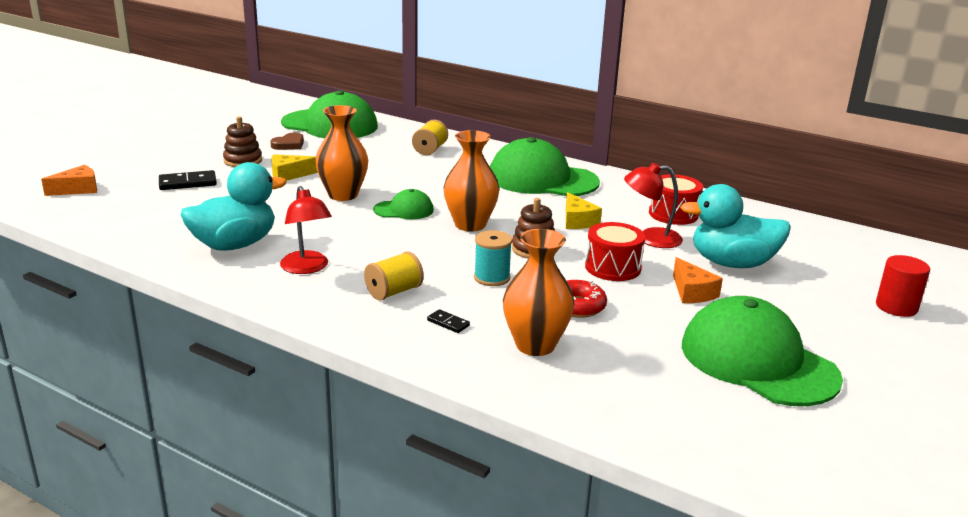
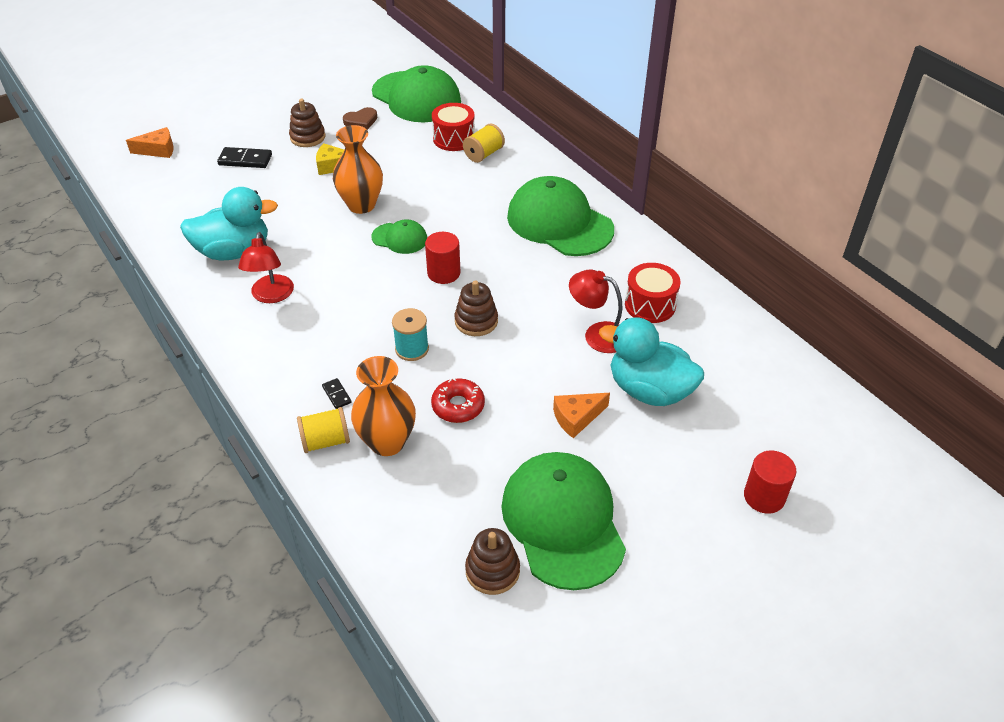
camera: 25 degrees right, 20 degrees up
yellow spool [364,251,424,300] -> yellow spool moved to [297,407,350,453]
orange vase [443,130,499,232] -> red cylinder [425,232,461,284]
yellow cheese [566,192,602,229] -> none
red drum [585,222,645,281] -> red drum moved to [432,103,475,151]
orange cheese [673,257,723,303] -> orange cheese turned 60 degrees clockwise [553,393,610,438]
none -> brown stacking toy [465,528,520,595]

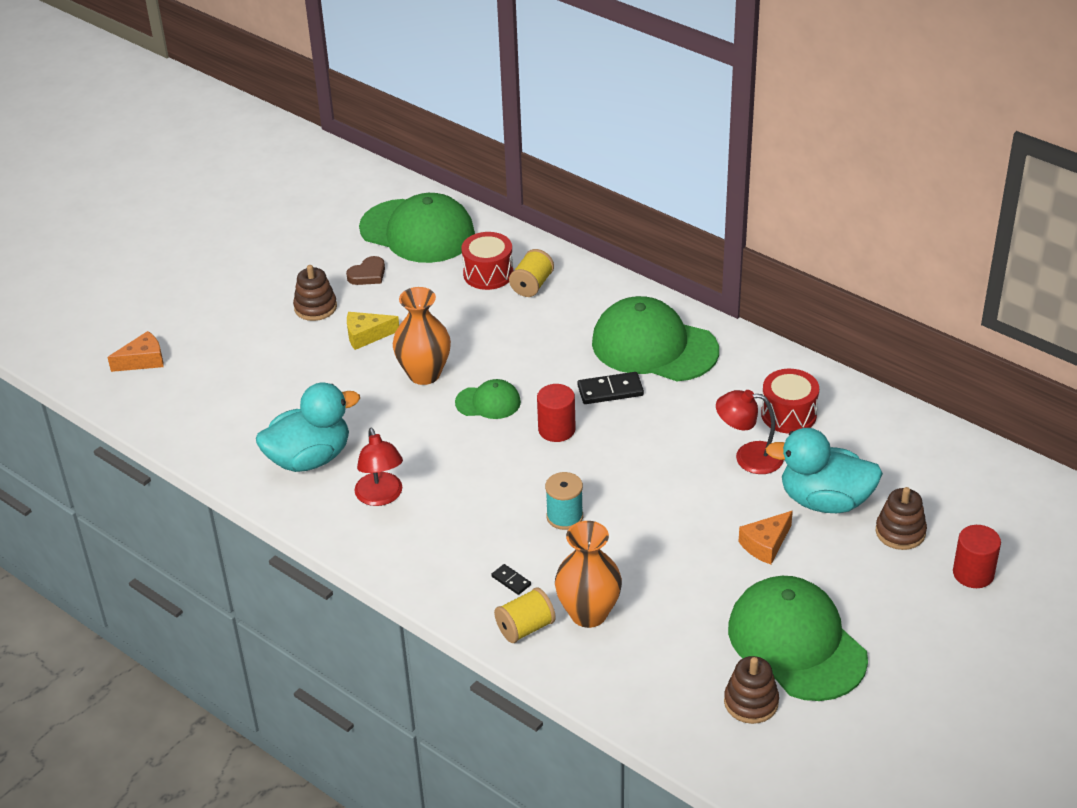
camera: 15 degrees left, 5 degrees down
black domino [217,147,272,168] -> black domino moved to [577,372,644,404]
red donut [431,378,485,423] -> none
brown stacking toy [454,280,498,336] -> brown stacking toy moved to [876,487,927,550]

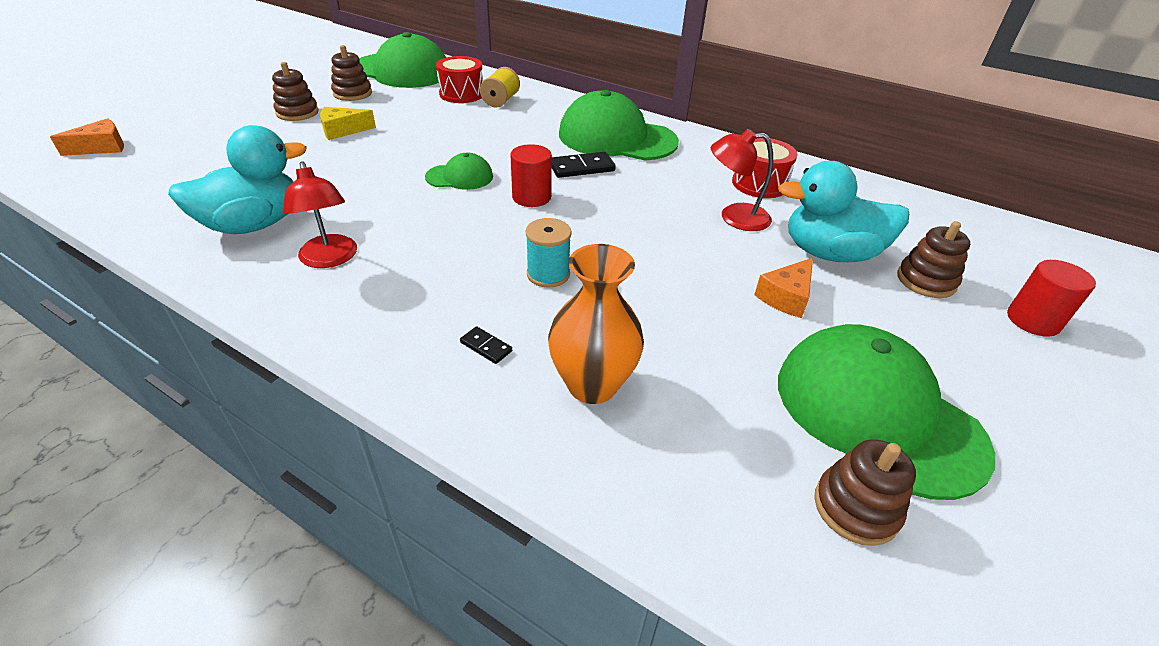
camera: 10 degrees left, 0 degrees up
brown heart [346,256,385,285] -> brown stacking toy [331,45,372,101]
orange vase [393,287,451,385] -> none
yellow spool [494,587,556,643] -> none

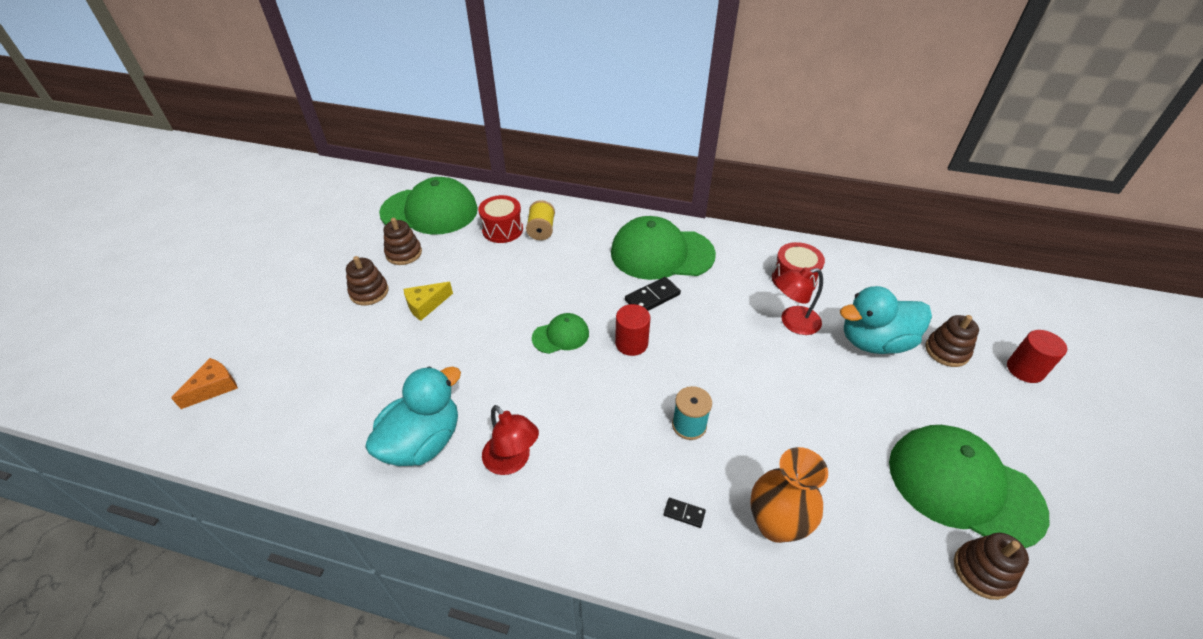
camera: 15 degrees left, 5 degrees up
orange cheese [754,258,813,318] -> none

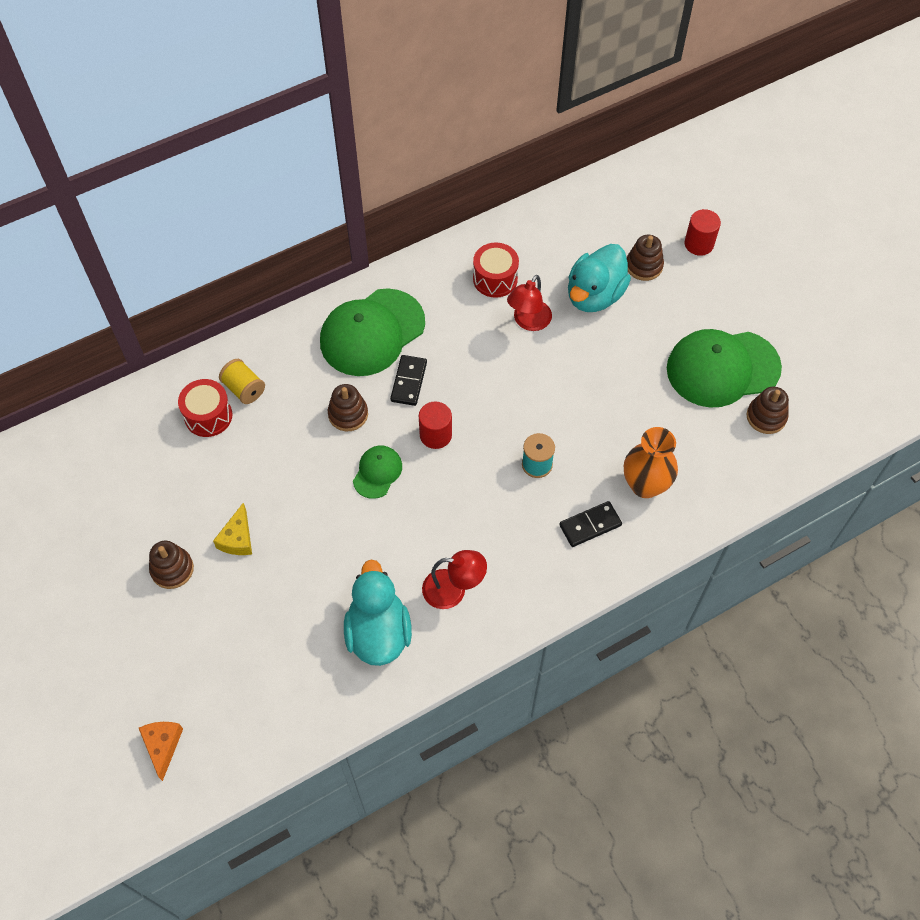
camera: 45 degrees left, 15 degrees up
green cap [379,177,478,235] -> none
brown stacking toy [383,218,422,265] -> brown stacking toy moved to [328,384,368,431]
black domino [664,498,706,528] -> black domino [559,501,622,547], size x1.80

